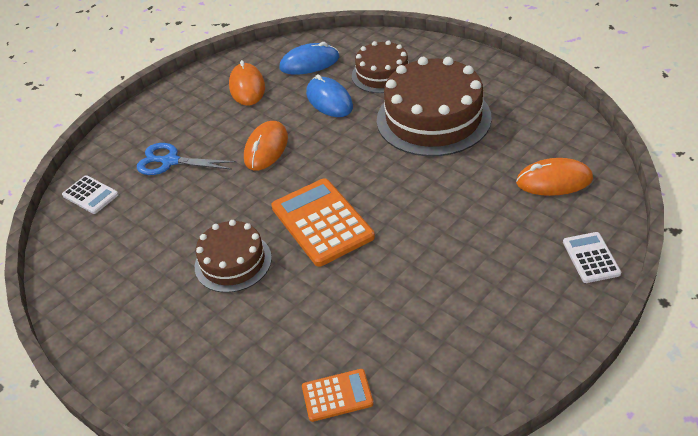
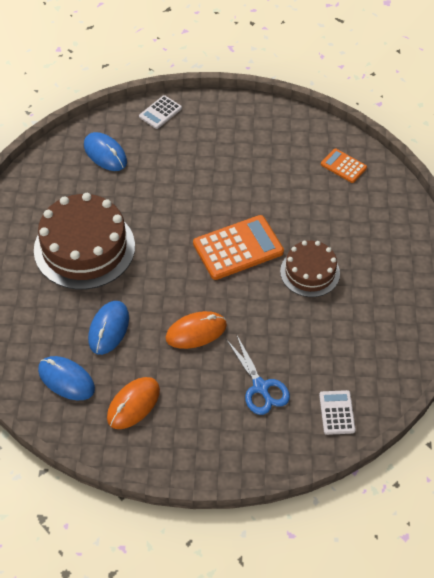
camera: 135 degrees left, 10 degrees up
orange calculator [271,178,375,267] -> orange calculator turned 135 degrees counterclockwise [193,215,284,280]
brown cake [352,40,409,93] -> none
orange mouse [516,158,593,196] -> blue mouse [84,132,127,171]

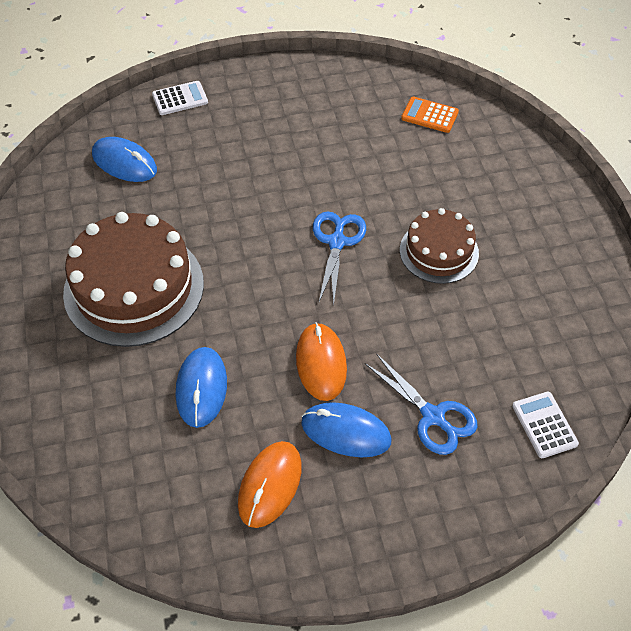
camera: 15 degrees left, 0 degrees up
blue mouse [38,356,95,400] -> blue mouse moved to [301,402,392,457]
white calculator [139,95,182,129] -> white calculator turned 135 degrees counterclockwise [152,81,208,115]
orange mouse [165,311,227,349] -> orange mouse turned 60 degrees counterclockwise [296,322,347,401]
orange calculator [193,215,284,280] -> blue scissors [313,212,366,305]

